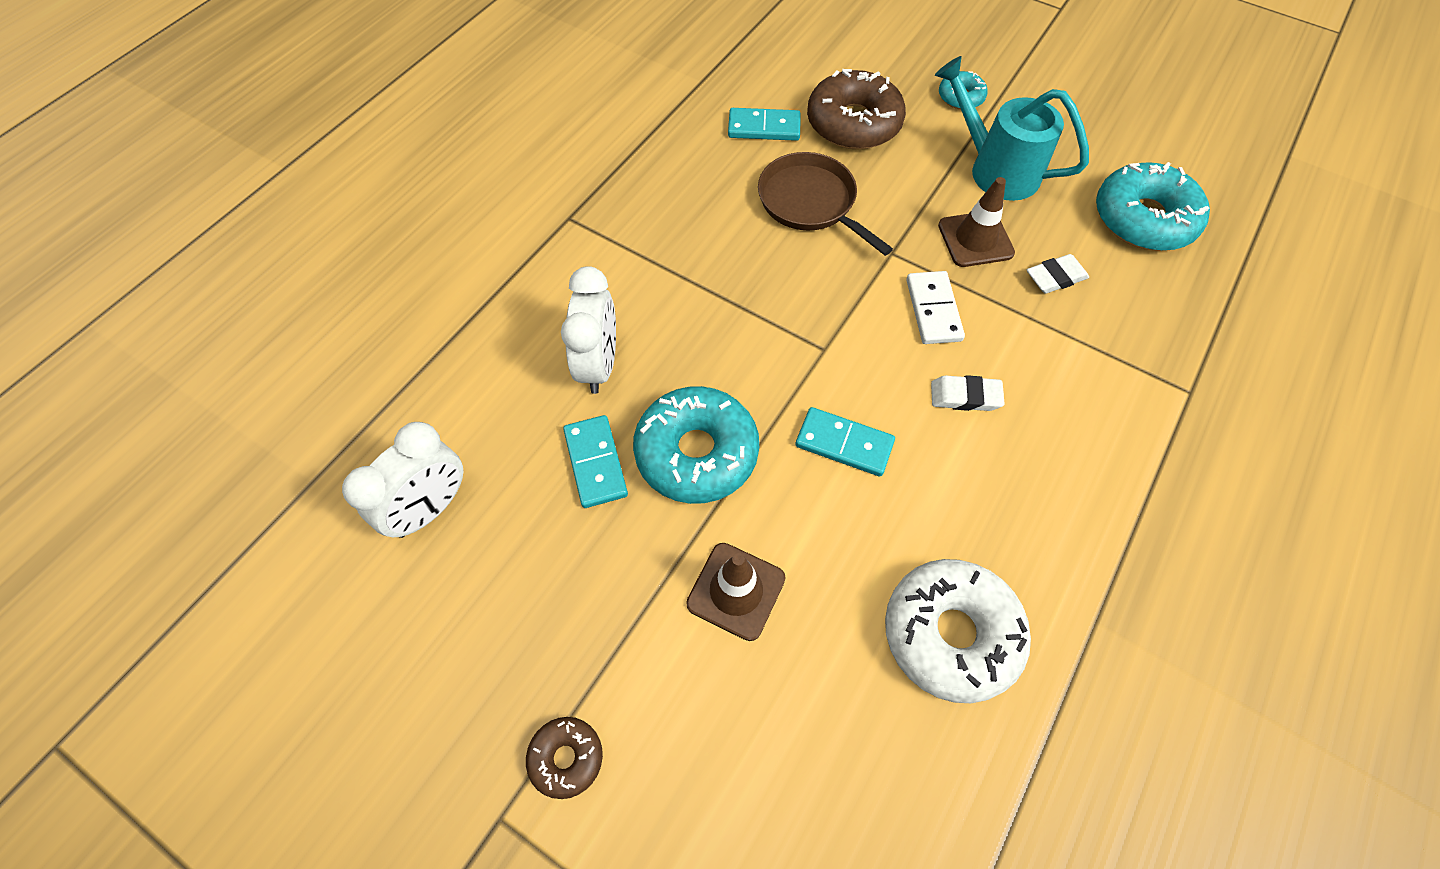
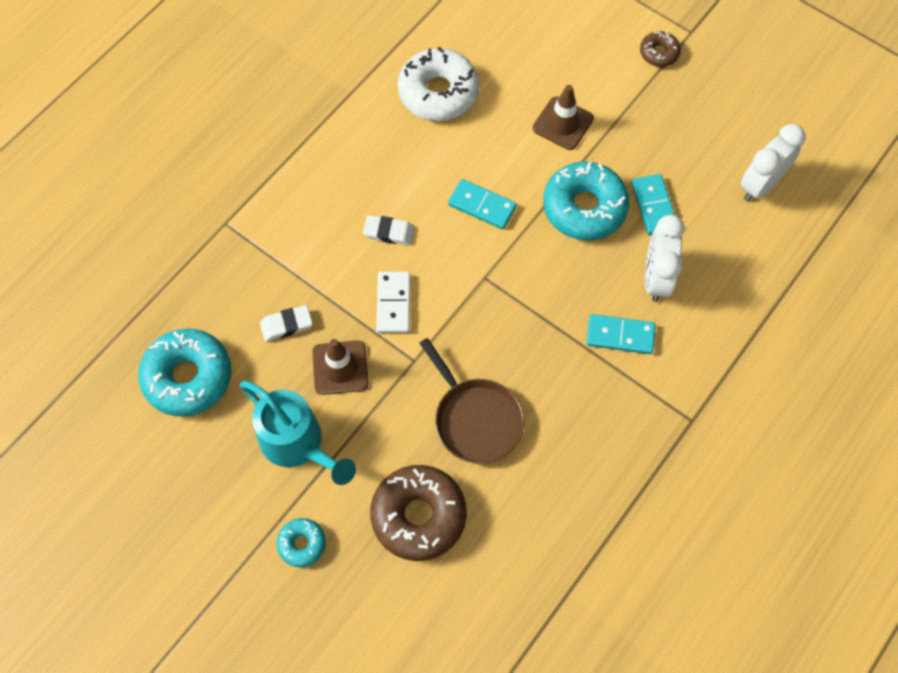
camera: 175 degrees left, 5 degrees up
turquoise domino [728,108,801,141] -> turquoise domino moved to [587,314,656,354]

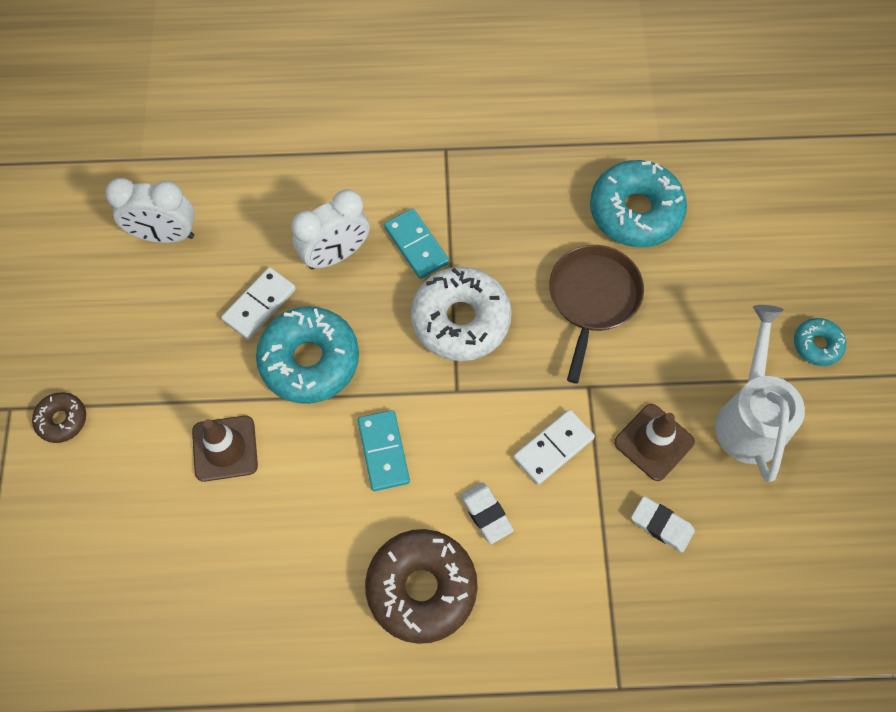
camera: 130 degrees left, 0 degrees up
turquoise donut [138,329,232,416] -> turquoise donut moved to [590,160,687,247]
turquoise watering can [240,381,356,485] -> white watering can [715,305,805,482]
brown donut [370,465,467,561] -> brown donut moved to [365,529,478,644]
white donut [398,47,480,121] -> white donut moved to [411,267,512,361]
turquoise domino [631,174,675,235] -> white domino [221,267,296,340]

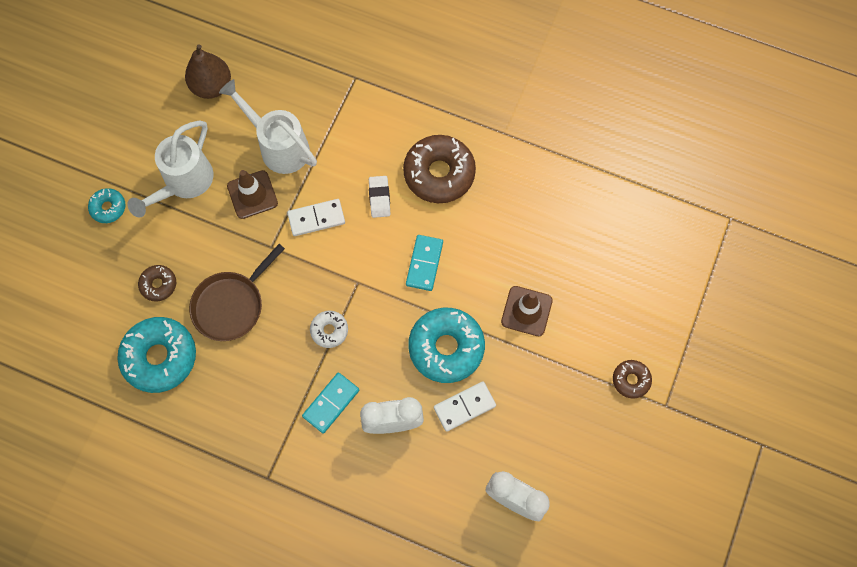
camera: 155 degrees left, 5 degrees up
turquoise domino [384,208,449,279] -> turquoise domino turned 45 degrees clockwise [302,373,359,434]
white donut [411,267,512,361] -> white donut [310,311,348,348], size x0.50
white eraser [631,496,695,552] -> white watering can [219,79,317,174]
none -> brown donut [138,265,176,302]
none -> brown pear [185,44,231,99]

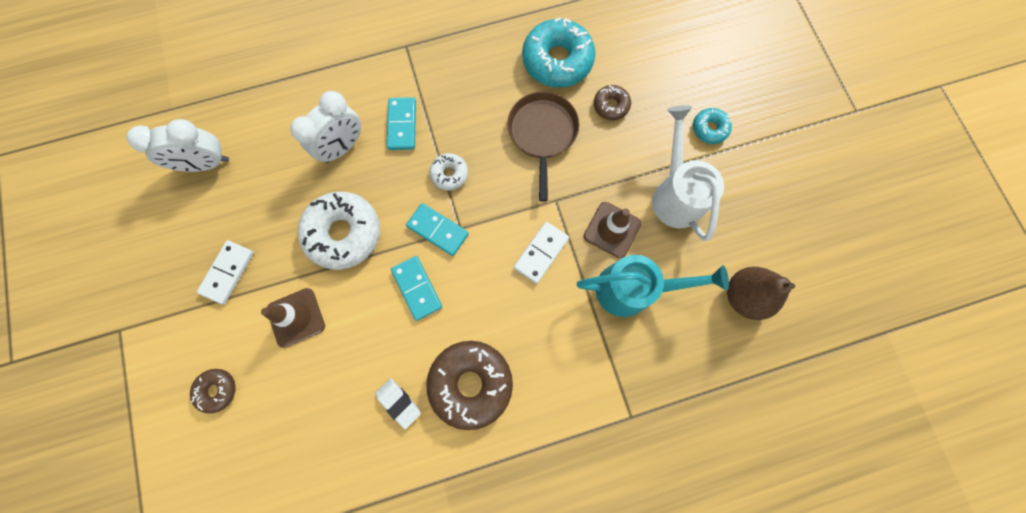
camera: 140 degrees right, 5 degrees up
white watering can [219,79,317,174] -> turquoise watering can [577,255,729,317]
white eraser [369,176,391,218] -> white eraser moved to [375,378,421,429]
turquoise donut [408,308,485,383] -> white donut [298,192,380,270]
white domino [434,381,496,432] -> white domino moved to [197,240,254,304]
brown donut [613,360,652,399] -> brown donut moved to [190,369,236,413]
none -> turquoise domino [406,203,469,256]

